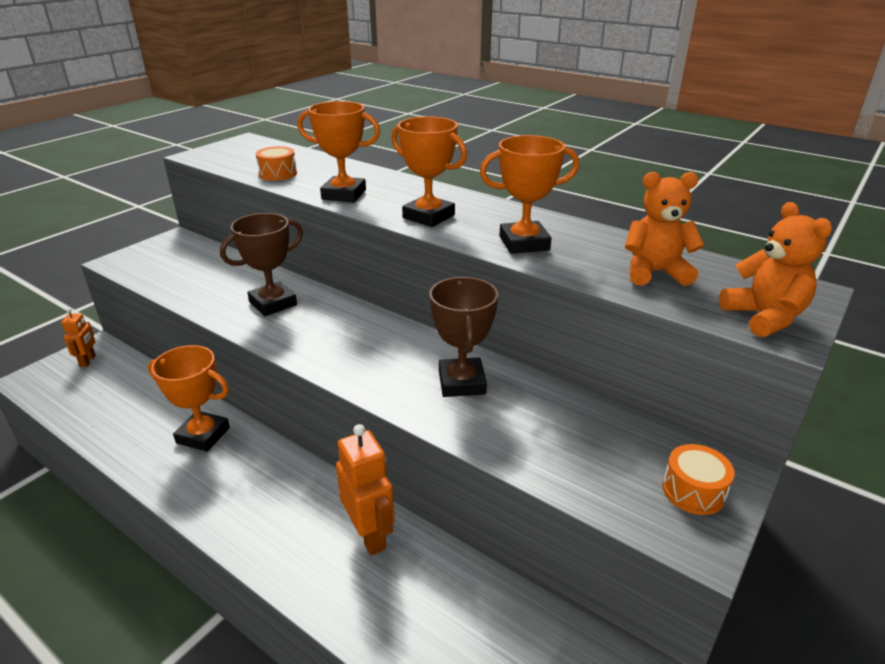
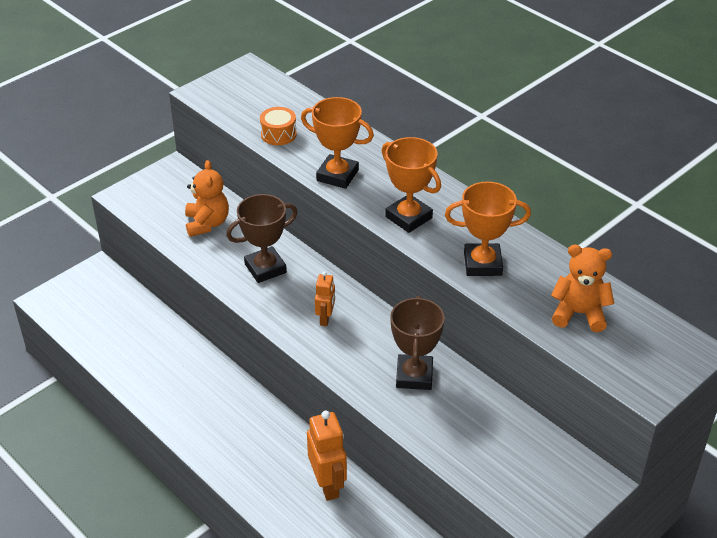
camera: 10 degrees right, 10 degrees up
orange robot [61,308,96,367] -> orange robot moved to [315,271,335,326]
orange trophy [148,345,230,452] -> none
orange drum [662,444,735,515] -> none
orange teddy bear [719,202,832,337] -> orange teddy bear moved to [185,160,229,237]

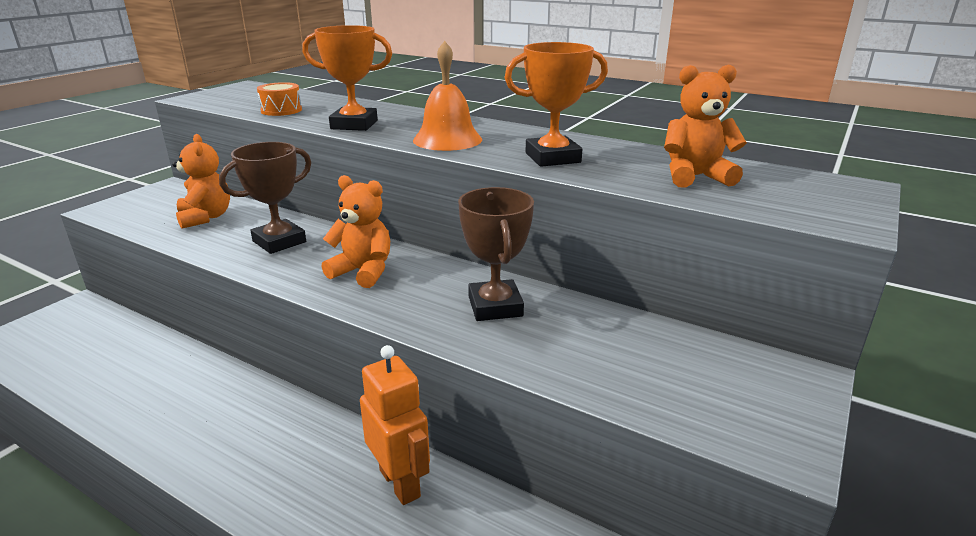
camera: 15 degrees left, 15 degrees down
orange robot [315,271,335,326] -> orange teddy bear [322,175,390,288]
orange trophy [382,137,441,233] -> orange bell [413,41,482,151]

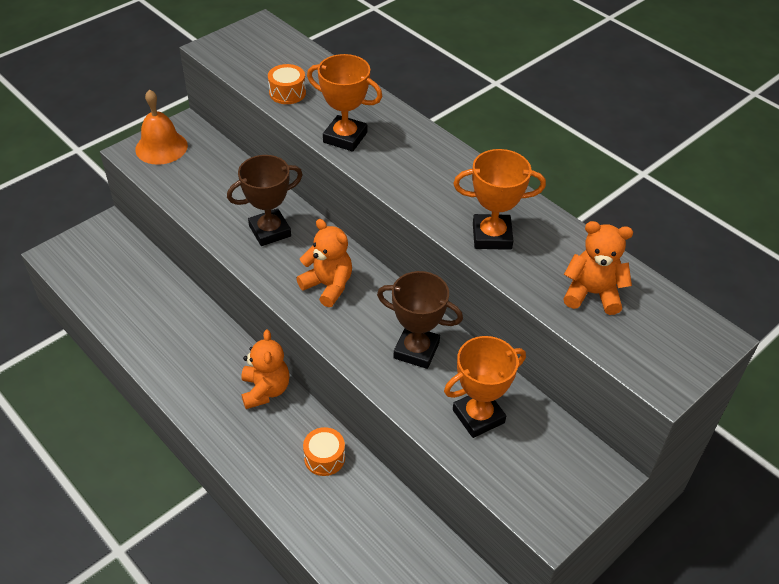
camera: 15 degrees right, 20 degrees up
orange teddy bear [172,134,230,229] -> orange teddy bear moved to [241,330,290,409]
orange robot [360,345,430,505] -> orange drum [303,427,345,476]
orange bell [413,41,482,151] -> orange bell moved to [135,89,188,165]
brown trophy [458,187,534,321] -> brown trophy turned 75 degrees counterclockwise [377,271,463,369]
none -> orange trophy [444,336,526,438]

